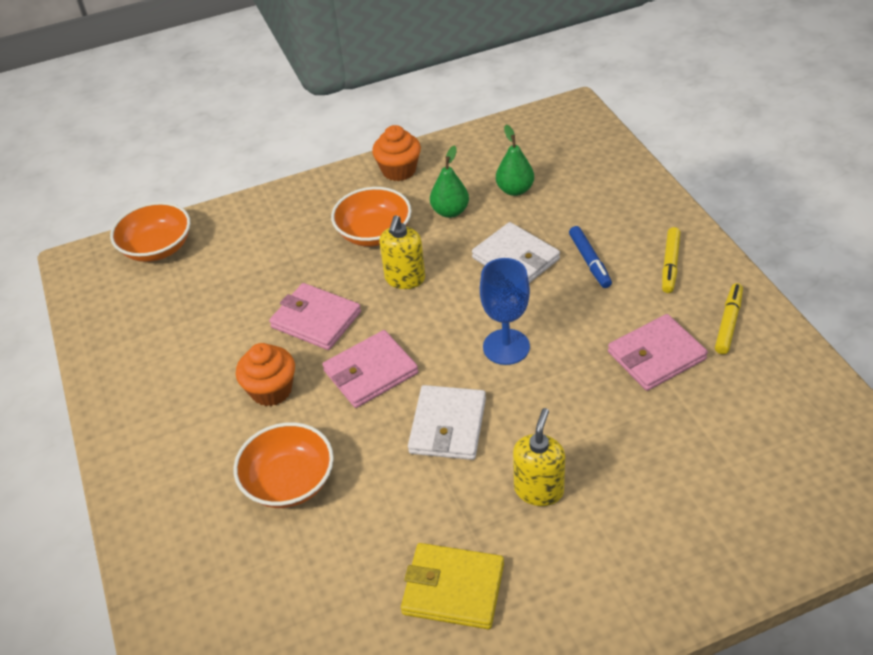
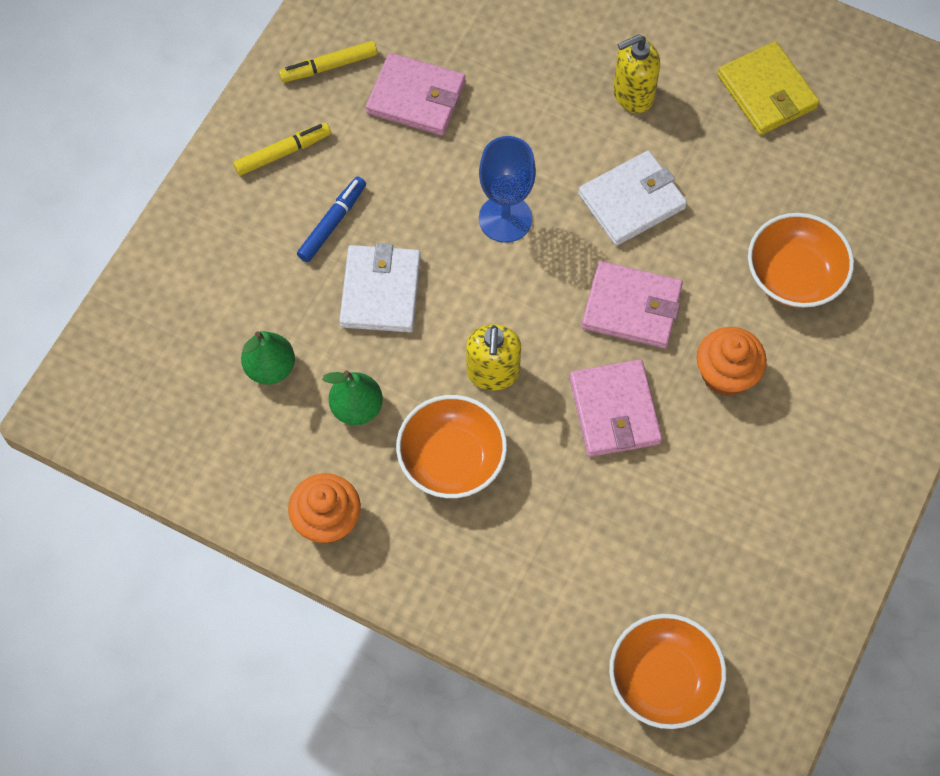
camera: 135 degrees left, 20 degrees up
yellow soap dispenser [379,215,425,289] -> yellow soap dispenser turned 120 degrees clockwise [466,324,521,391]

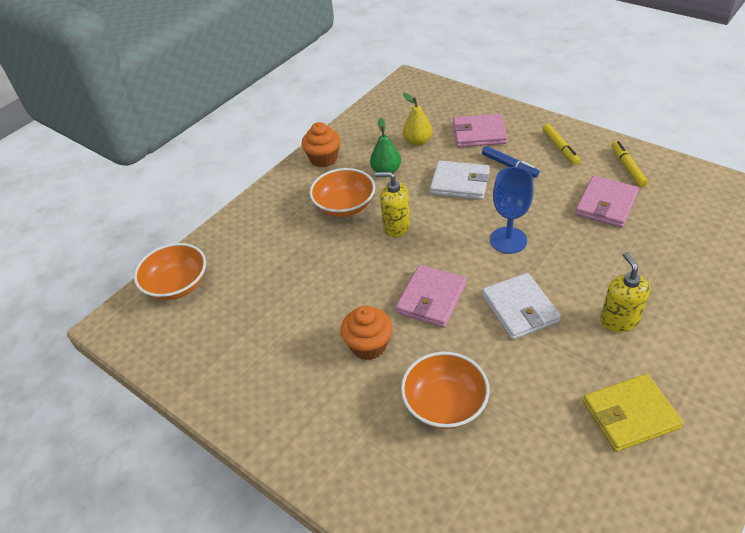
camera: 105 degrees right, 20 degrees down
green pear [241,331,295,385] -> yellow pear [403,93,433,146]
pink wallet [569,359,662,457] -> pink wallet moved to [453,114,507,147]

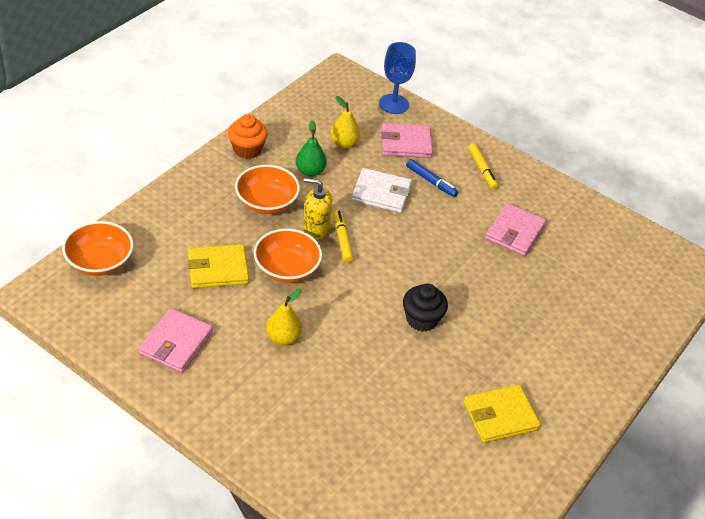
camera: 10 degrees left, 0 degrees up
orange cupcake [340,306,393,360] -> yellow pear [266,289,302,345]
pink wallet [395,264,466,328] -> pink wallet moved to [138,308,213,373]
orange bowl [401,352,490,429] -> orange bowl moved to [254,229,322,283]
white wallet [482,273,561,340] -> black cupcake [403,283,448,332]
blue goblet [490,167,534,254] -> blue goblet moved to [379,42,416,114]
yellow soap dispenser [600,252,650,332] -> none
yellow marker [612,141,648,187] -> yellow marker moved to [334,210,354,263]
none -> yellow wallet [187,244,249,288]

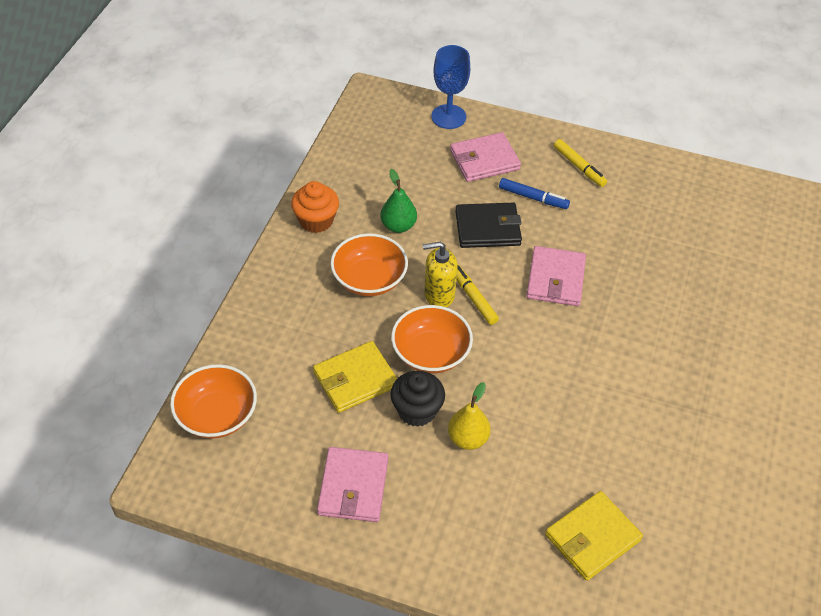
camera: 15 degrees left, 5 degrees up
yellow pear [330,96,360,148] -> none
white wallet [352,168,412,213] -> black wallet [455,203,522,248]
black cupcake [403,283,448,332] -> black cupcake moved to [390,371,445,427]
yellow wallet [464,384,541,443] -> yellow wallet moved to [545,491,643,581]
pink wallet [485,203,547,256] -> pink wallet moved to [527,246,586,306]

